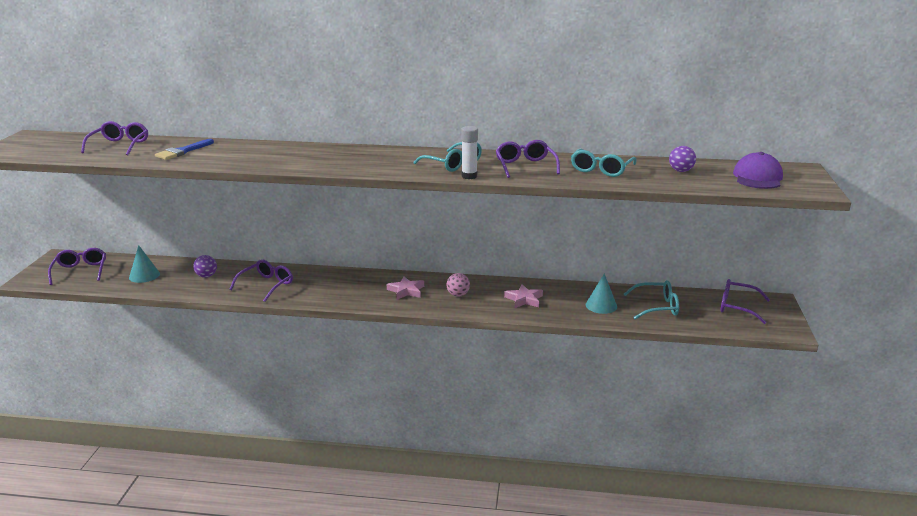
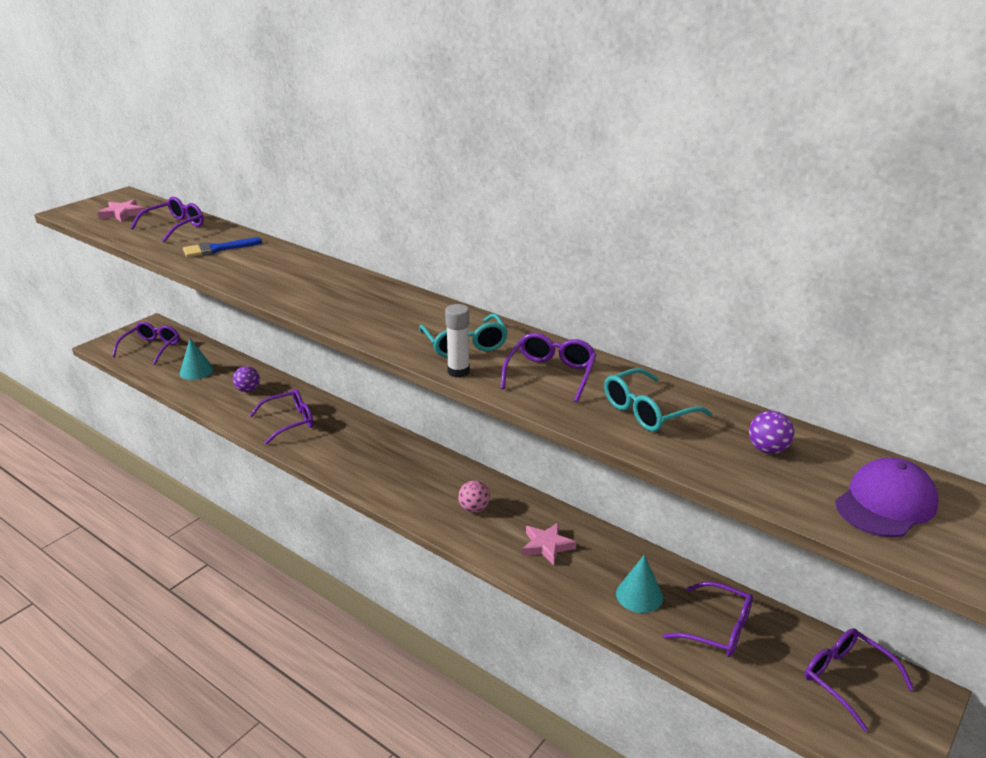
camera: 30 degrees right, 5 degrees up
pink star [387,277,424,300] -> pink star moved to [98,199,145,222]
turquoise glasses [624,280,679,319] -> purple glasses [663,581,753,657]

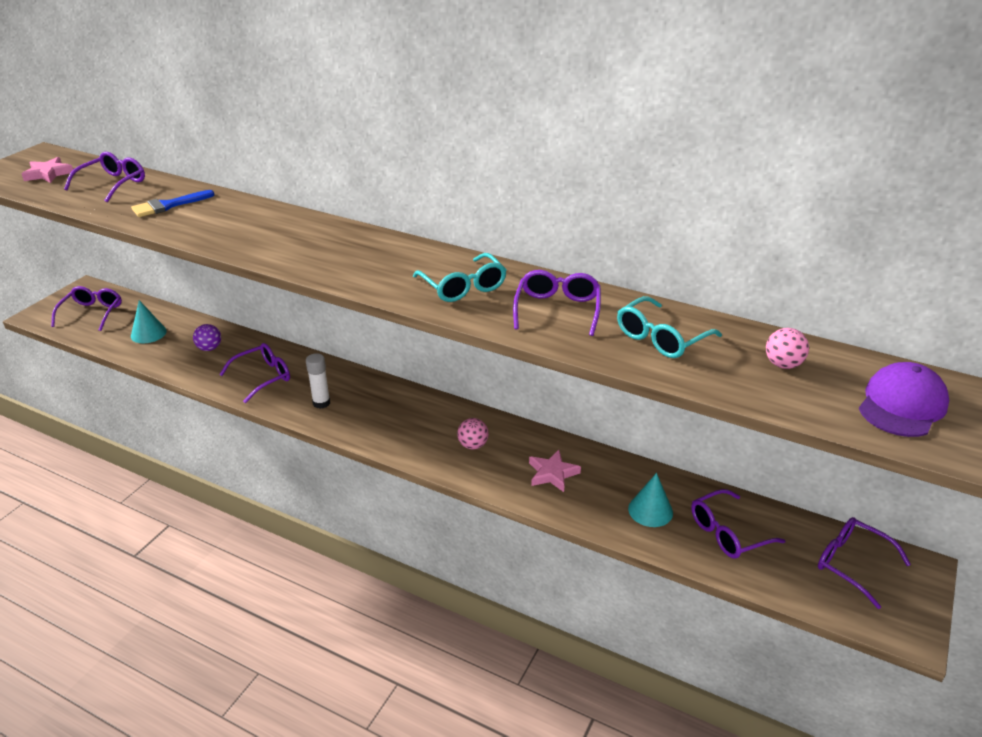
camera: 10 degrees left, 5 degrees up
white glue stick [445,304,470,378] -> white glue stick moved to [306,353,330,409]
purple glasses [663,581,753,657] -> purple glasses turned 135 degrees clockwise [691,489,785,559]
purple ball [749,411,794,454] -> pink ball [766,328,809,369]

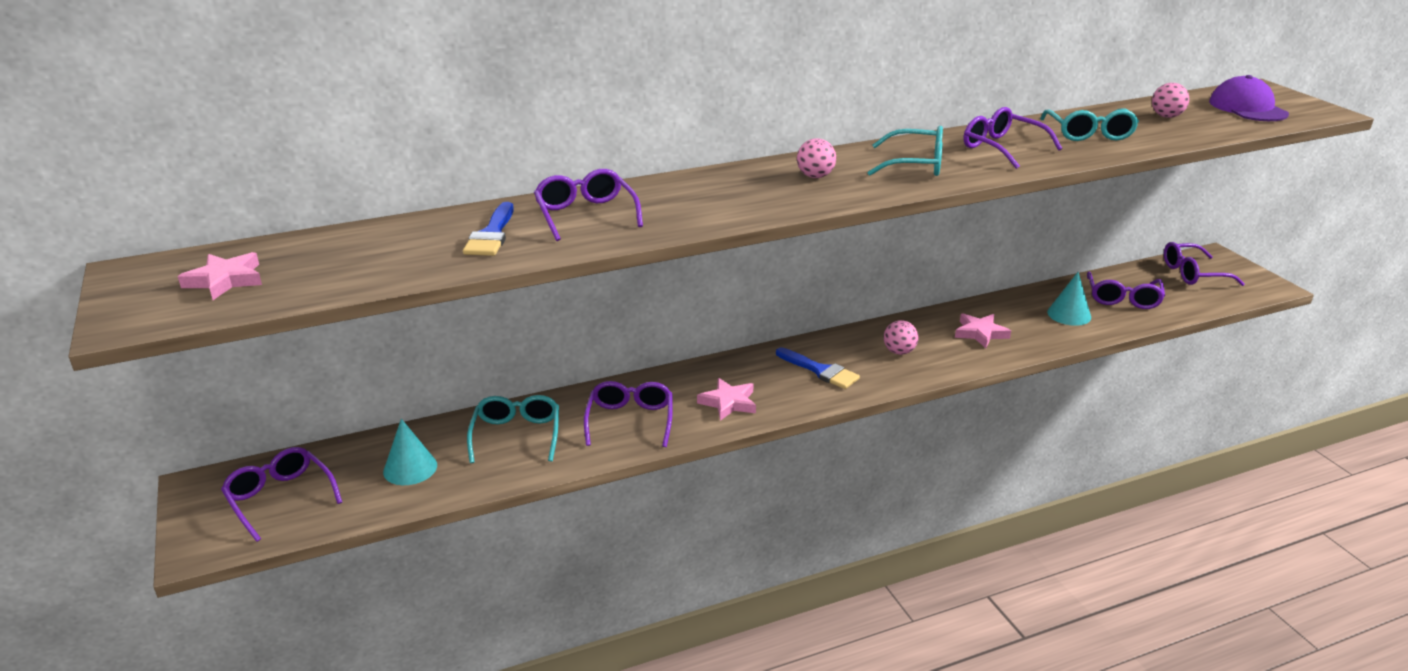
camera: 50 degrees left, 5 degrees down
purple glasses [64,152,145,203] -> purple glasses moved to [534,169,643,241]
purple ball [193,324,221,351] -> turquoise glasses [467,395,559,463]
white glue stick [306,353,330,409] -> pink star [697,378,756,421]
none -> blue brush [776,347,860,389]
none -> pink ball [797,138,836,178]

